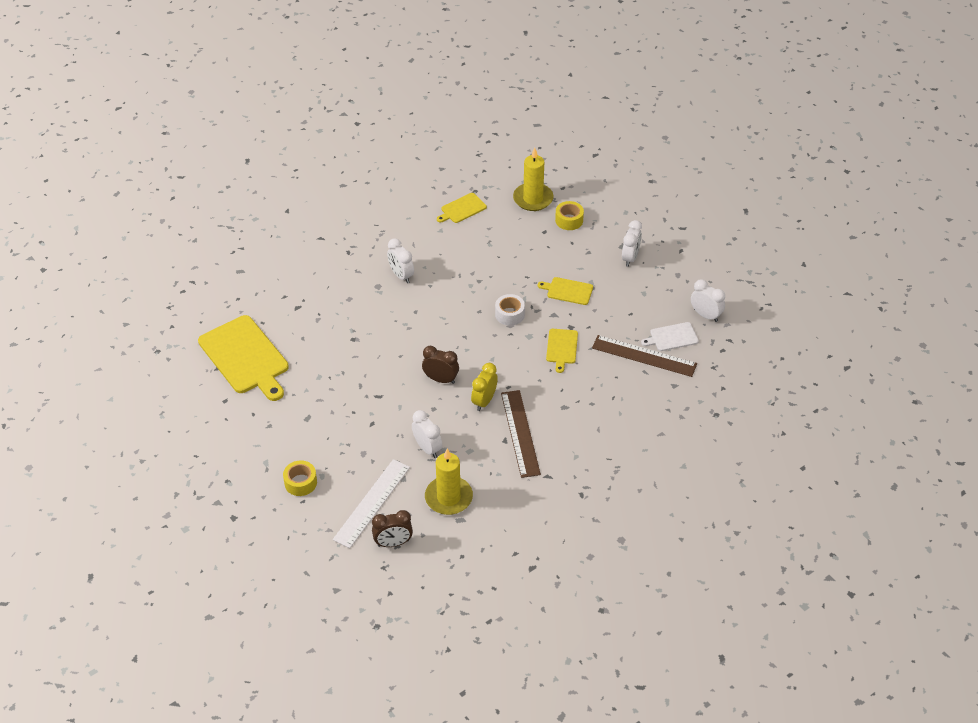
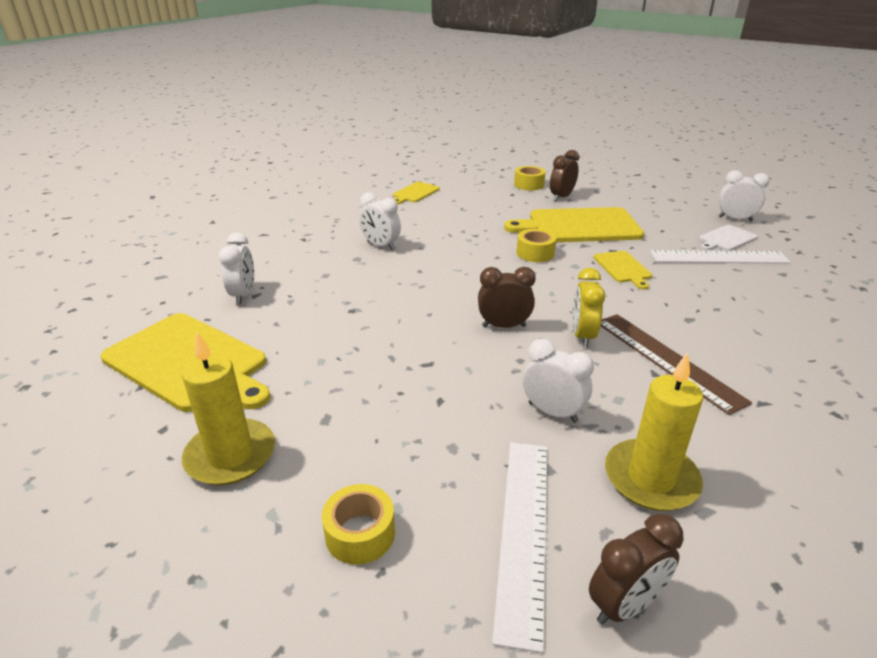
camera: 20 degrees left, 15 degrees down
white tape [495,294,525,326] -> yellow tape [516,229,556,262]
yellow candle [513,148,554,211] -> yellow candle moved to [182,332,275,485]
yellow cutting board [538,277,593,305] -> yellow cutting board [504,207,644,242], size x2.04
brown ruler [592,335,697,377] -> white ruler [650,250,791,264]
white clock [622,220,642,267] -> white clock moved to [219,233,254,304]
none -> brown clock [550,150,579,201]

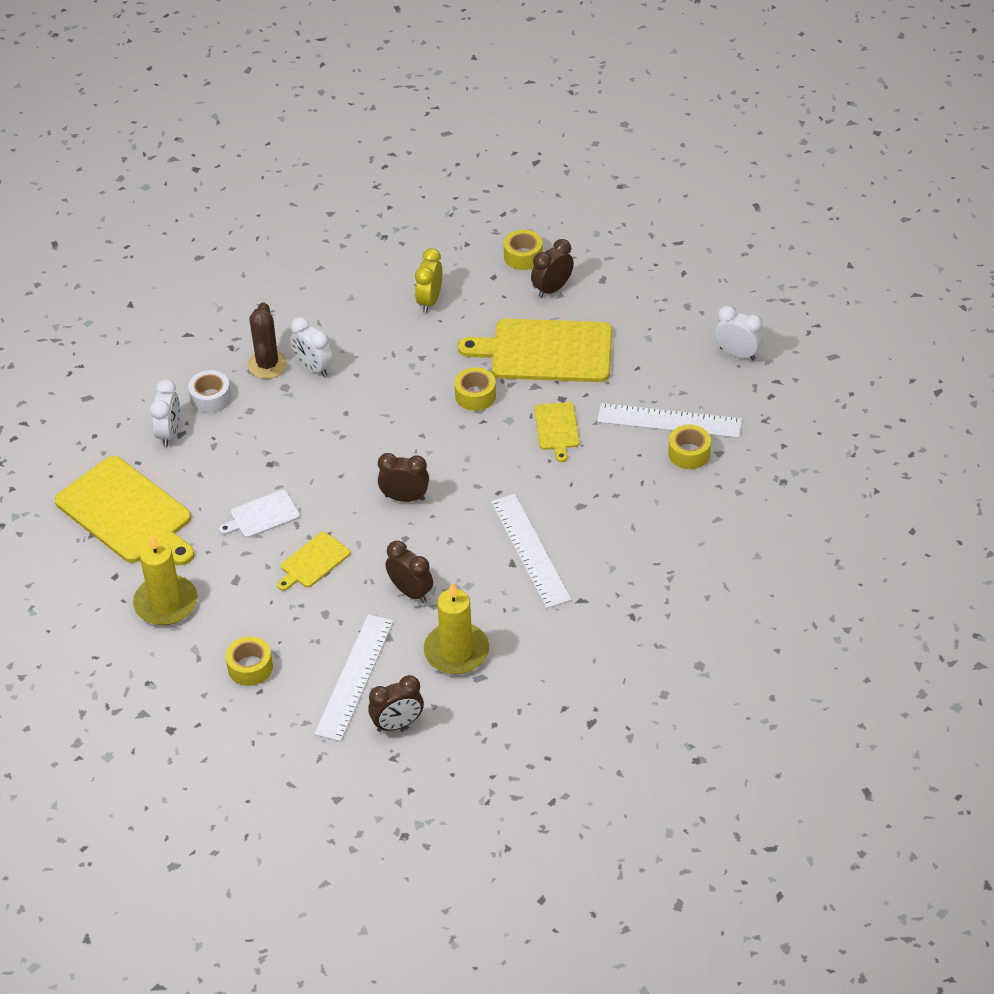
camera: 10 degrees right, 15 degrees up
yellow cutting board [393,182,440,204] -> yellow cutting board moved to [277,532,350,591]
white clock [523,339,594,423] -> brown clock [386,541,433,603]
yellow clock [573,268,605,348] -> yellow clock moved to [415,248,442,313]
brown ruler [601,314,752,415] -> white ruler [491,494,572,608]
white cutting board [699,225,758,251] -> white cutting board moved to [219,490,300,538]
none -> white tape [188,370,231,413]
none -> brown cactus [248,302,288,379]
none -> yellow tape [668,425,711,469]

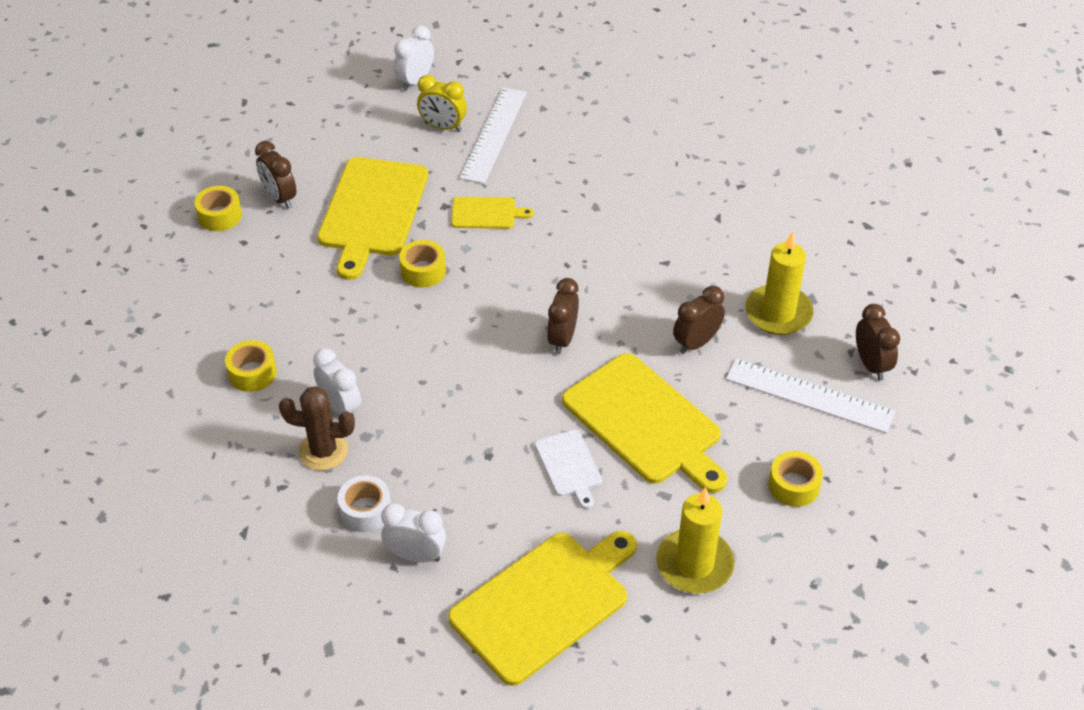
camera: 85 degrees left, 0 degrees up
yellow cutting board [277,532,350,591] -> yellow cutting board [562,353,727,493], size x2.04
white clock [290,317,333,377] -> white clock turned 90 degrees counterclockwise [313,348,361,420]
yellow clock [415,248,442,313] -> yellow clock moved to [417,75,467,132]
white ruler [491,494,572,608] -> none
yellow tape [668,425,711,469] -> yellow tape moved to [225,340,277,392]

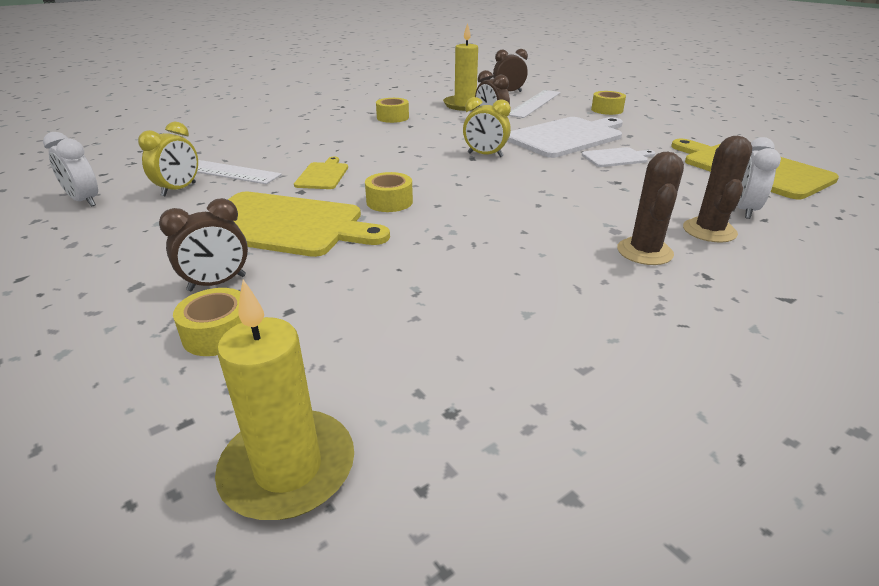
camera: 85 degrees left, 15 degrees down
yellow tape [225,340,277,392] -> yellow tape moved to [376,98,409,123]
white clock [313,348,361,420] -> none
white tape [337,475,391,532] -> brown cactus [683,136,752,243]
brown clock [547,278,579,354] -> yellow clock [463,97,511,157]
yellow cutting board [562,353,727,493] -> white cutting board [508,117,623,158]
yellow candle [656,487,735,594] -> yellow candle moved to [215,280,354,520]

